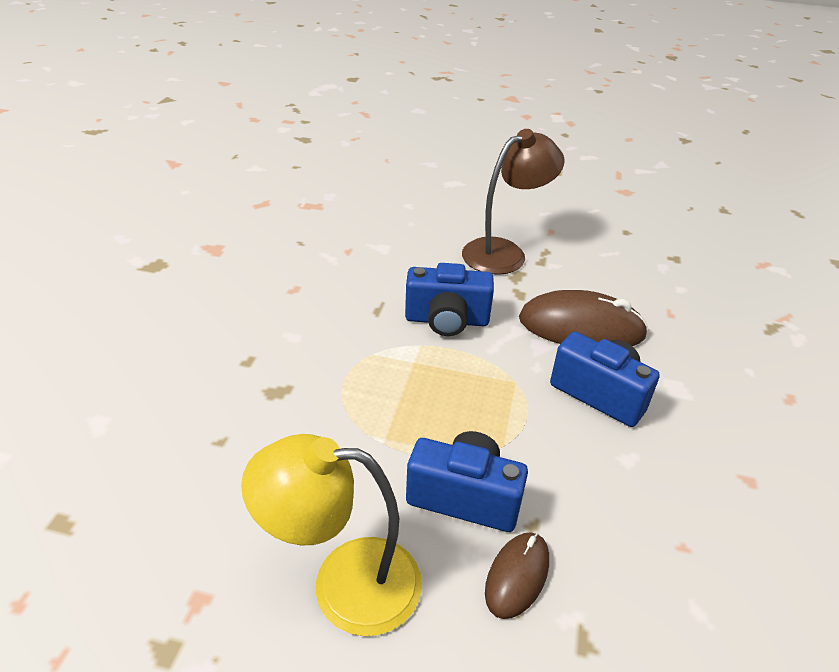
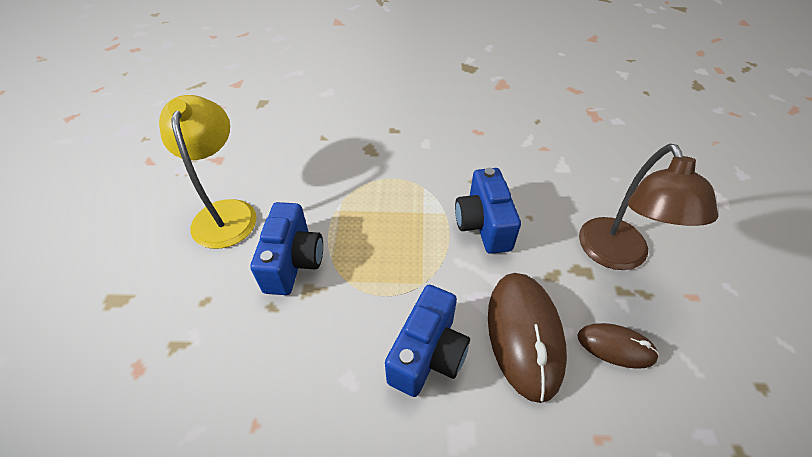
camera: 80 degrees right, 10 degrees up
brown lamp [462,129,564,275] -> brown lamp turned 45 degrees clockwise [579,144,718,270]
brown mouse [485,532,549,619] -> brown mouse moved to [578,323,659,369]

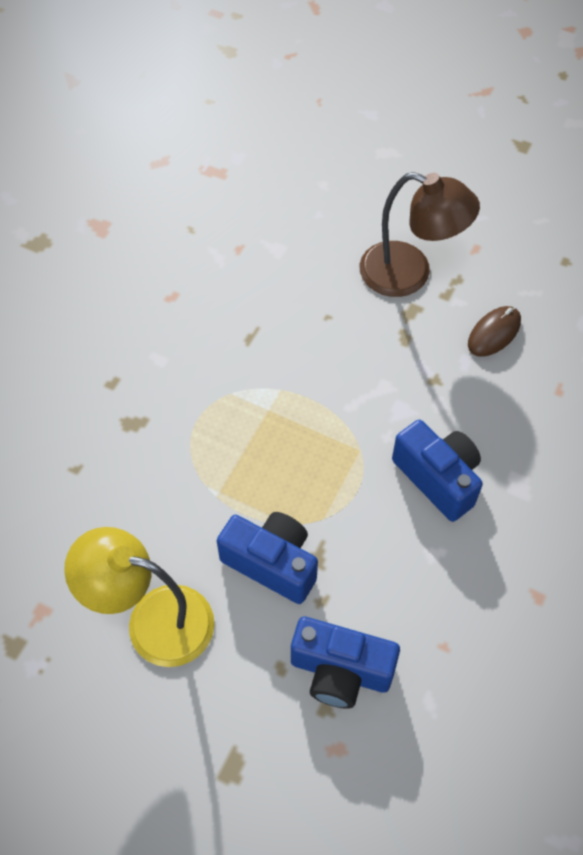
camera: 65 degrees left, 10 degrees up
blue camera [455,168,521,254] -> blue camera moved to [291,616,400,709]
brown mouse [488,273,567,403] -> none

